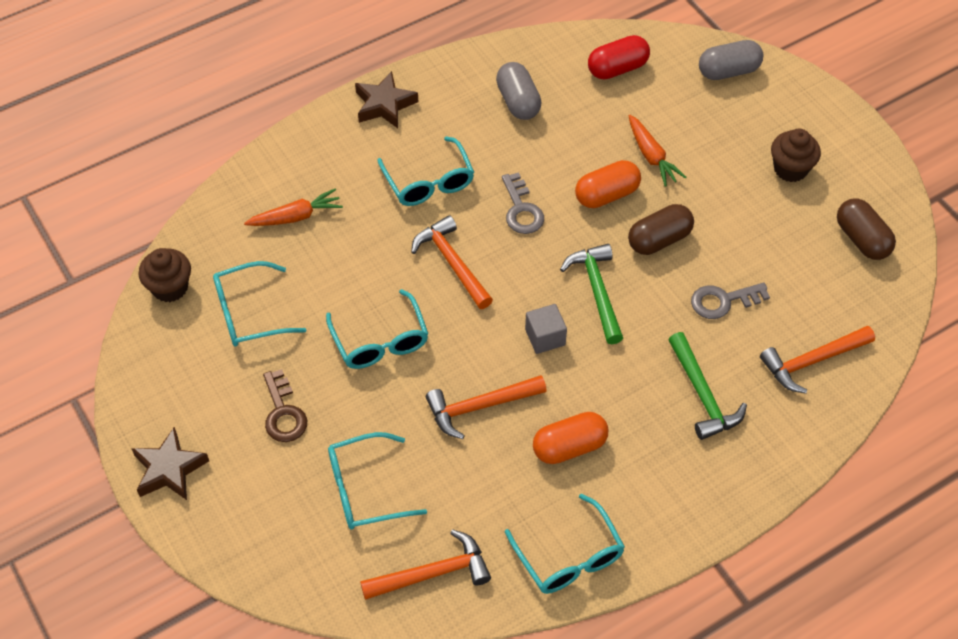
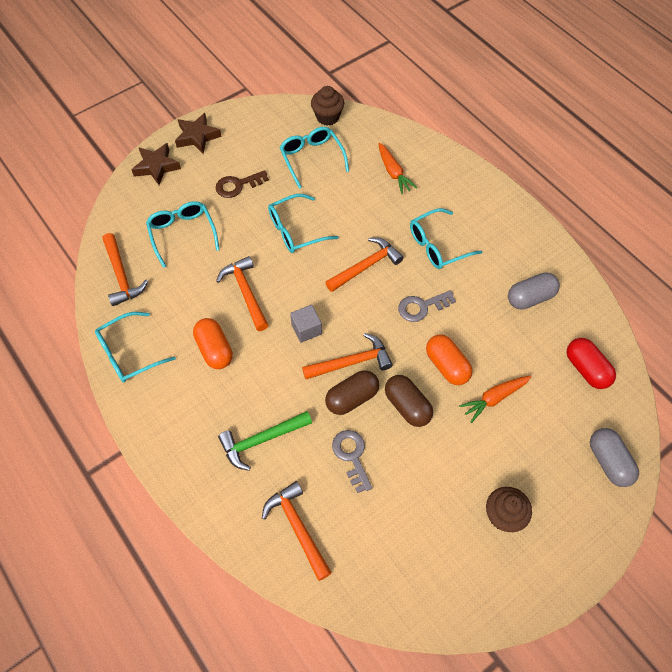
camera: 85 degrees right, 5 degrees up
brown star [355,71,418,128] -> brown star moved to [132,143,181,185]
green hammer [560,244,623,344] -> orange hammer [302,333,393,379]
brown capsule [837,198,896,260] -> brown capsule moved to [325,370,379,415]

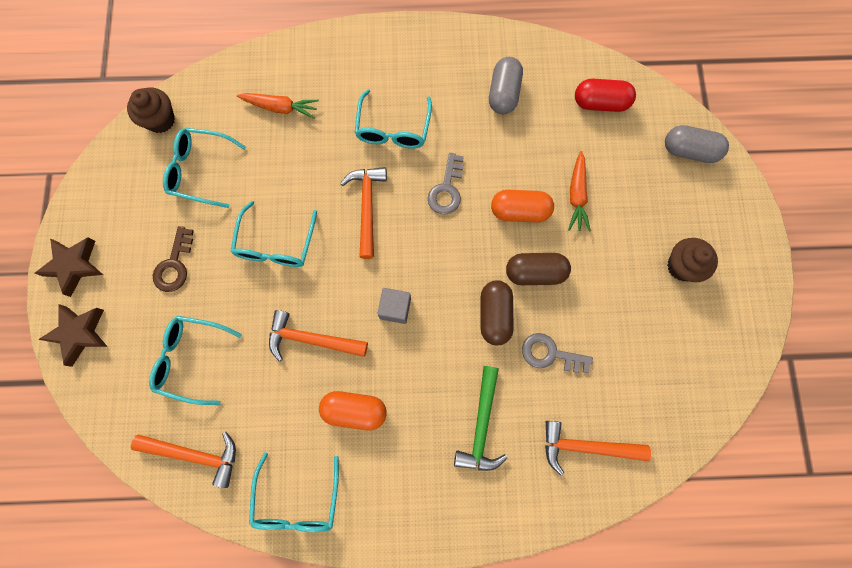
camera: 55 degrees left, 15 degrees up
orange hammer [302,333,393,379] -> none

